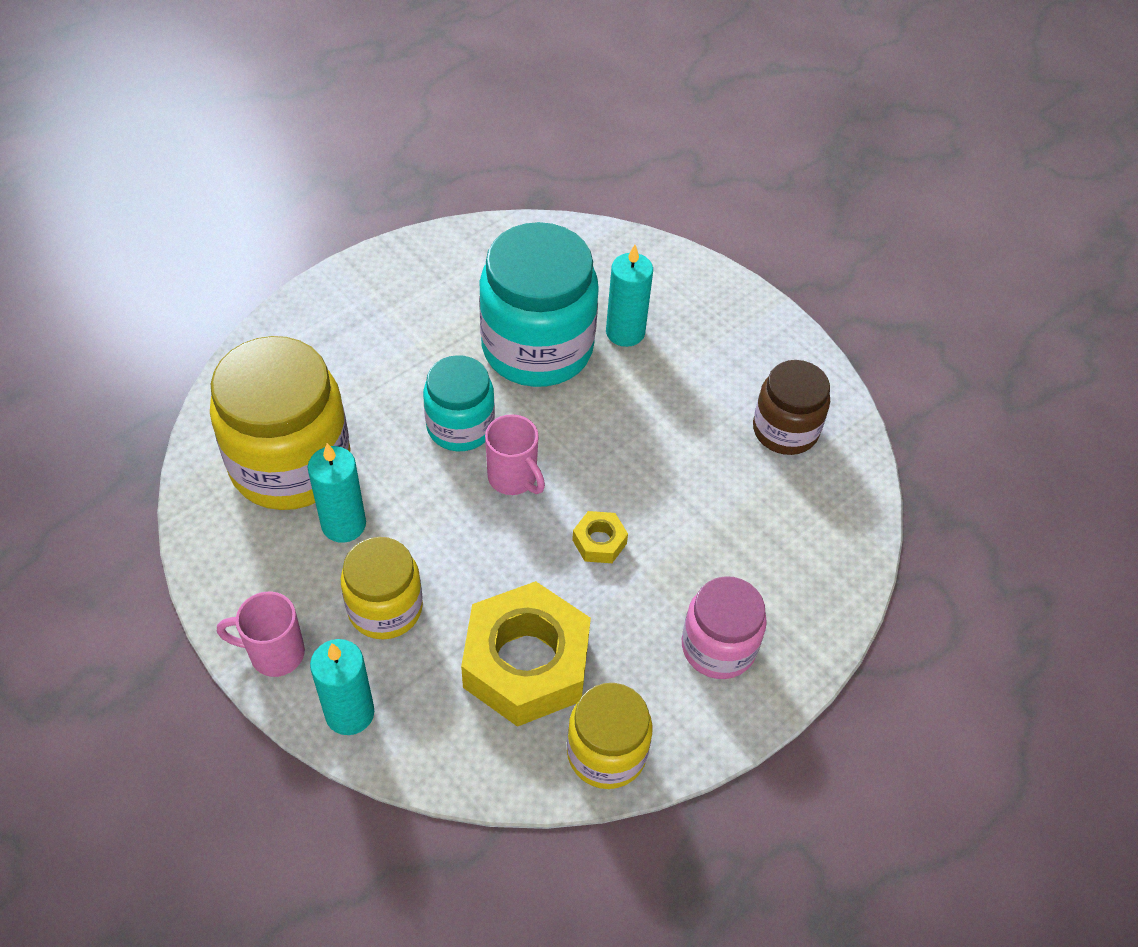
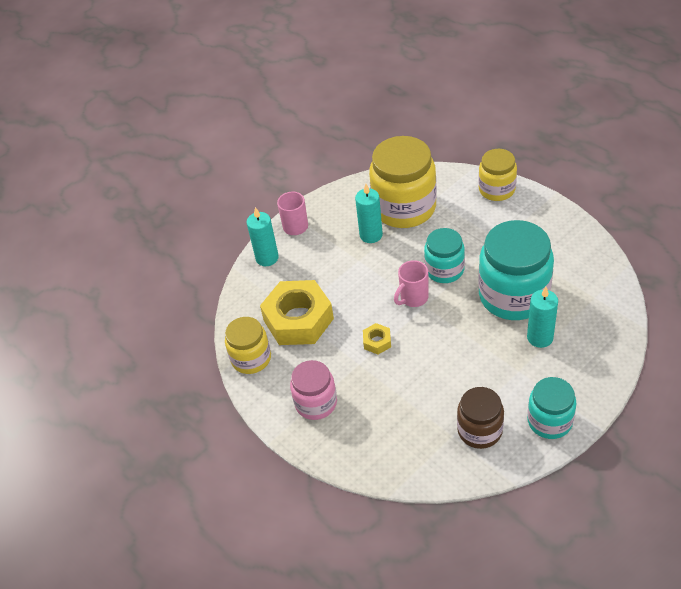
camera: 95 degrees right, 5 degrees down
yellow jar [341,537,423,640] -> yellow jar moved to [478,149,517,201]
none -> turquoise jar [527,377,577,439]

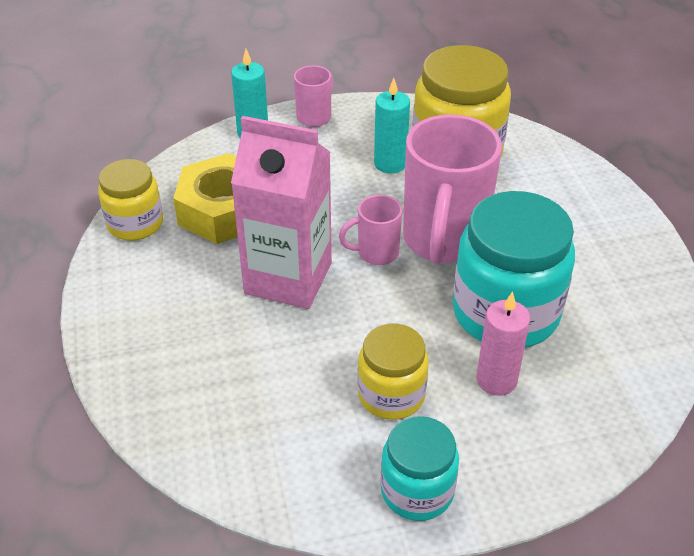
camera: 25 degrees right, 5 degrees down
pink jar [290,360,337,420] -> none
yellow nut [363,323,391,354] -> pink carton [231,116,332,309]
turquoise jar [424,228,465,283] -> pink mug [403,114,502,264]
brown jar [457,387,504,449] -> none
yellow jar [478,149,517,201] -> yellow jar moved to [358,324,429,420]
turquoise candle [527,287,558,348] -> pink candle [476,291,530,396]

